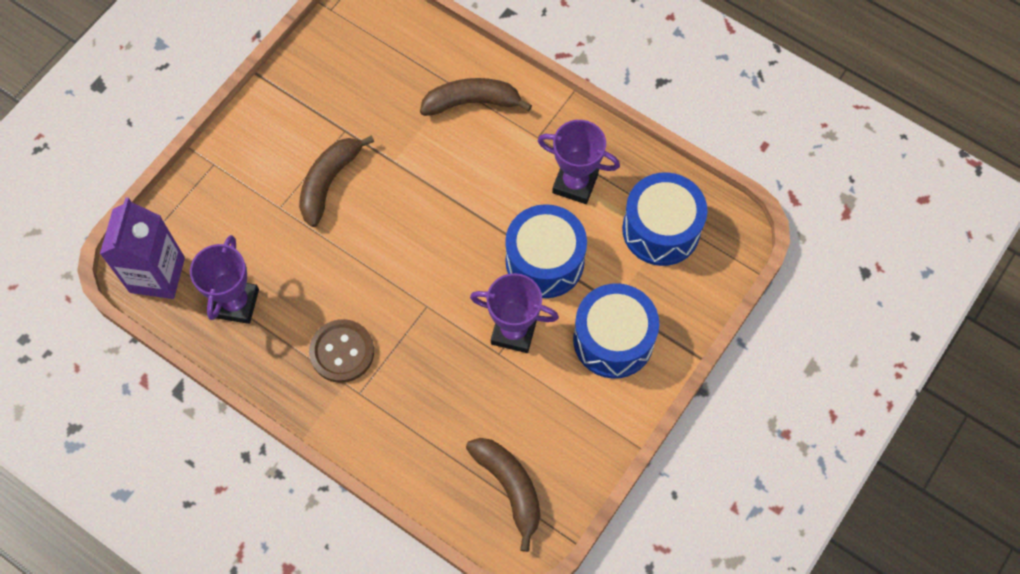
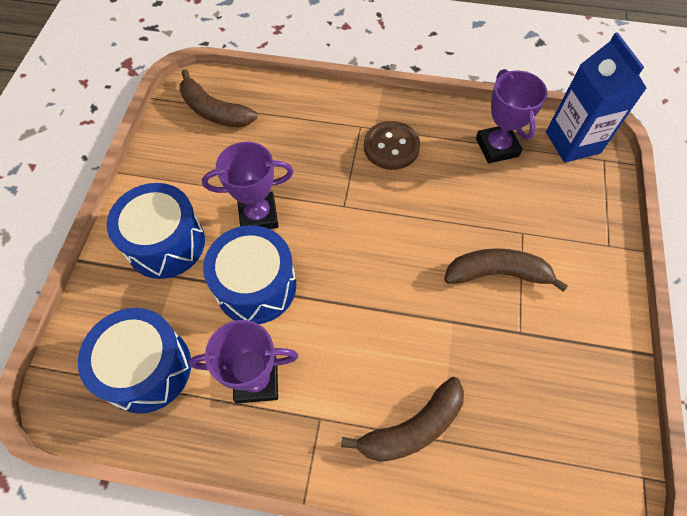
camera: 155 degrees right, 5 degrees down
purple carton [100,197,185,299] -> blue carton [546,32,647,163]
brown banana [299,136,374,227] -> brown banana turned 90 degrees counterclockwise [444,248,568,292]

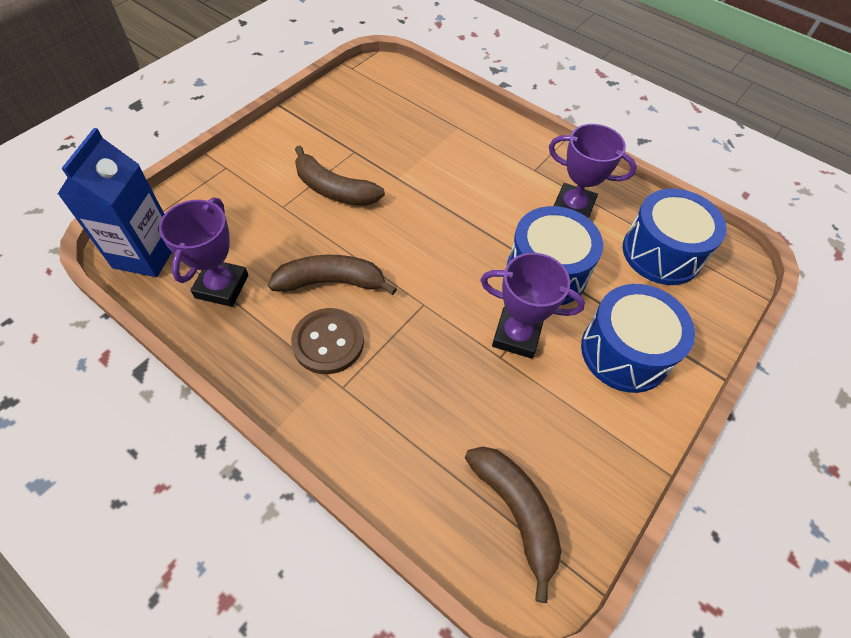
camera: 155 degrees left, 5 degrees down
brown banana [341,377,464,462] -> brown banana moved to [268,255,397,295]

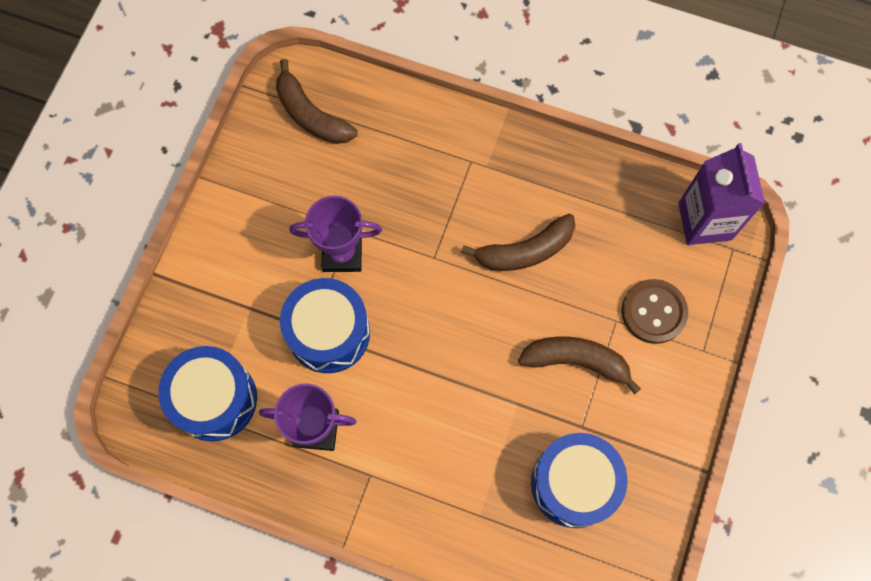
camera: 165 degrees right, 15 degrees up
blue carton [58,128,172,277] -> purple carton [678,143,765,245]
purple trophy [159,197,249,307] -> none
brown button [291,308,364,374] -> brown button moved to [621,279,688,344]
blue drum [581,284,695,393] -> blue drum moved to [531,433,628,528]

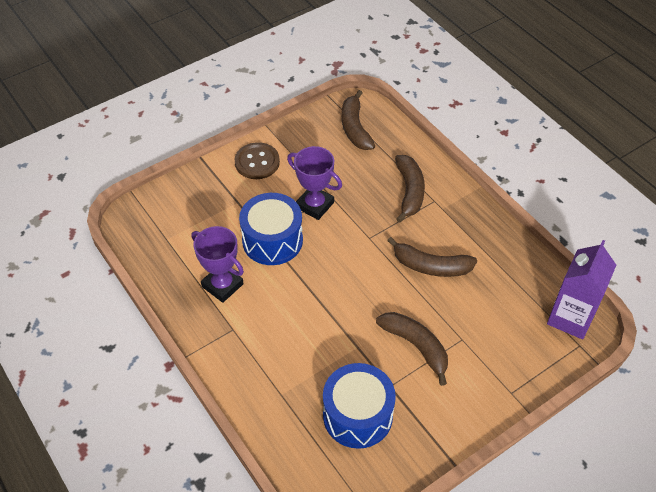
camera: 35 degrees right, 20 degrees down
blue drum [158,346,257,441] -> none
brown button [621,279,688,344] -> brown button moved to [235,142,280,179]
none -> brown banana [395,155,425,222]

